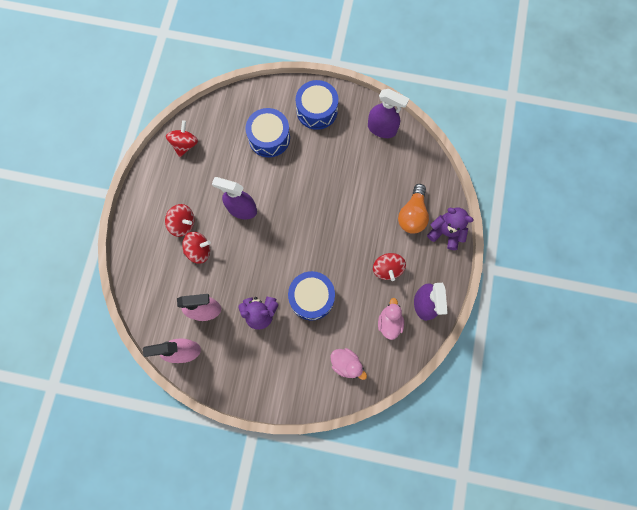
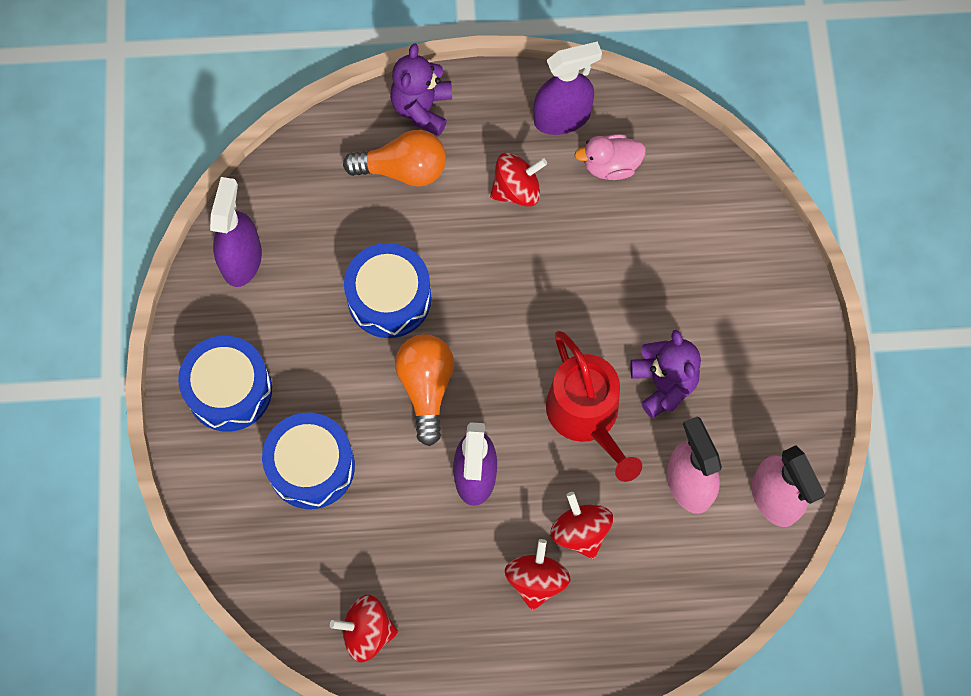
camera: 105 degrees left, 5 degrees down
blue drum [288,271,335,320] -> blue drum moved to [344,243,431,338]
pink duck [331,348,367,380] -> none
none -> orange light bulb [395,334,454,446]
none -> red watering can [546,331,642,482]

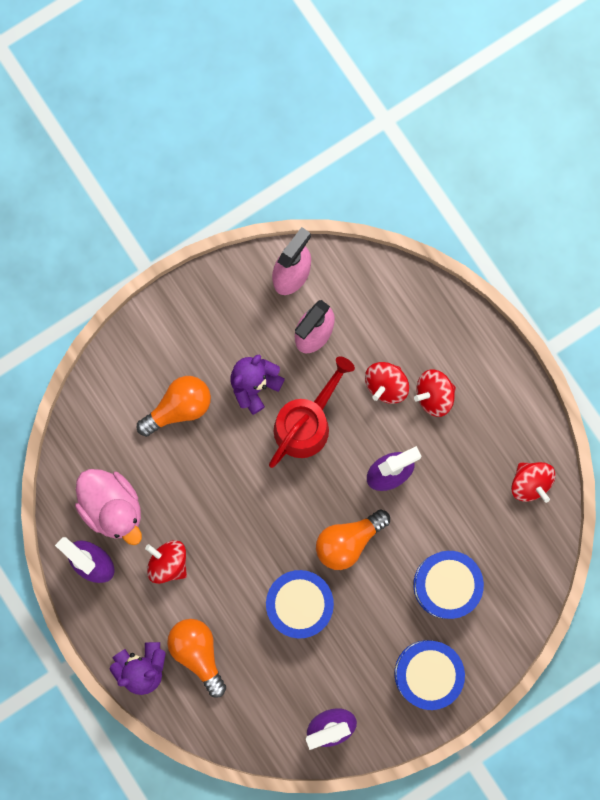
camera: 120 degrees left, 10 degrees up
pink duck [574,134,646,180] -> pink duck [75,469,142,545], size x1.57
none -> orange light bulb [137,376,211,437]

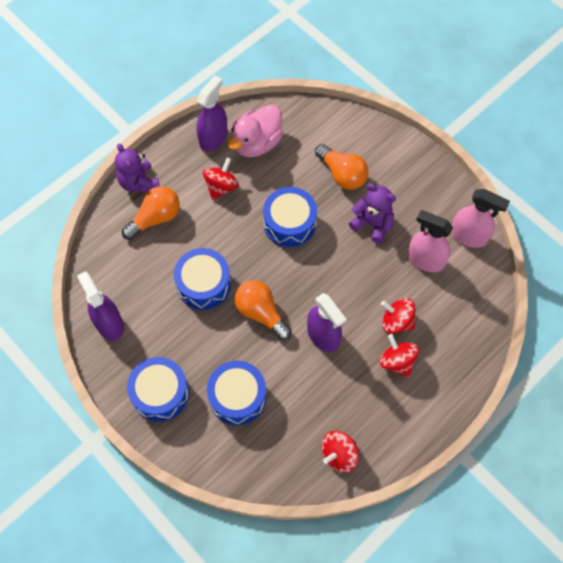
camera: 80 degrees right, 15 degrees down
red watering can [269,356,355,468] -> none
none -> blue drum [263,187,317,247]

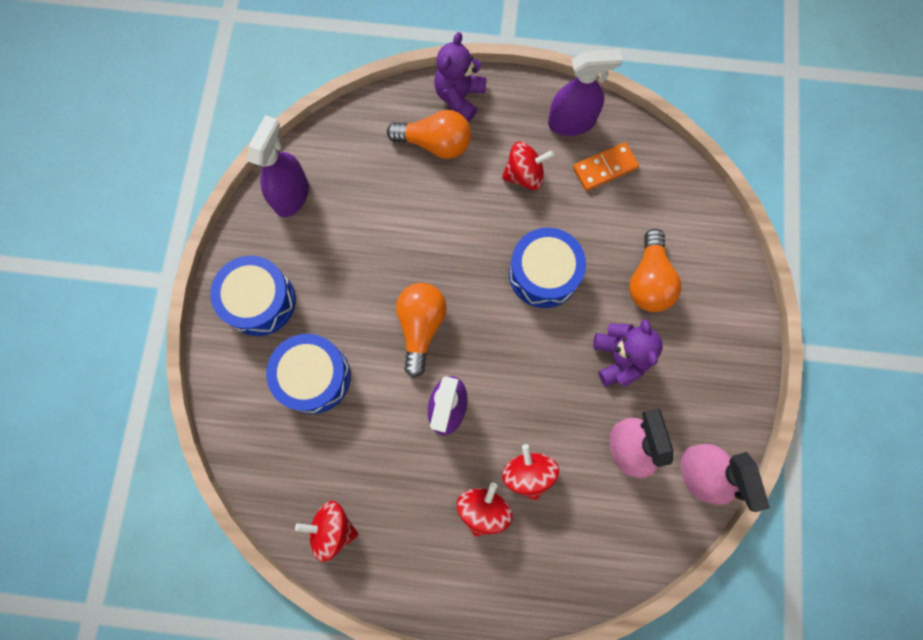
camera: 50 degrees right, 10 degrees up
blue drum [174,248,231,310] -> none
pink duck [228,104,283,157] -> orange domino [573,142,639,191]

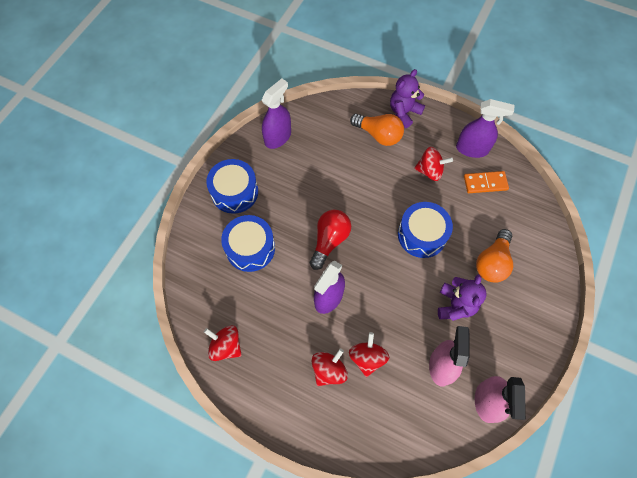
camera: 20 degrees right, 10 degrees down
orange light bulb [396,283,447,378] -> red light bulb [310,210,351,270]

